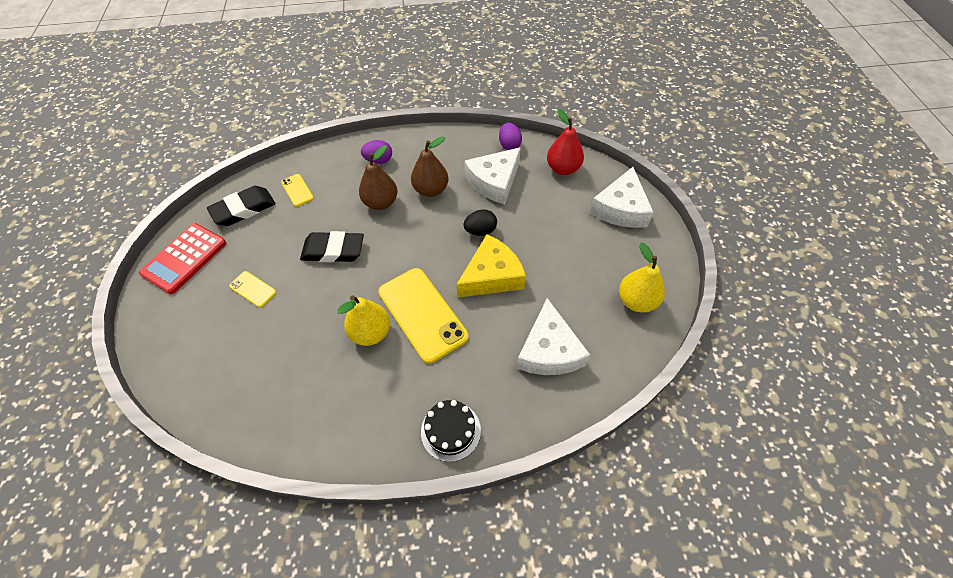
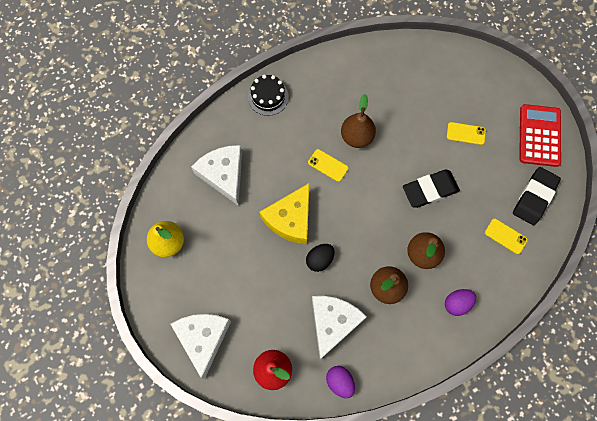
camera: 155 degrees right, 15 degrees up
yellow pear [337,296,390,346] -> brown pear [341,94,376,148]
yellow phone [378,268,468,363] -> yellow phone [308,149,348,182], size x0.47

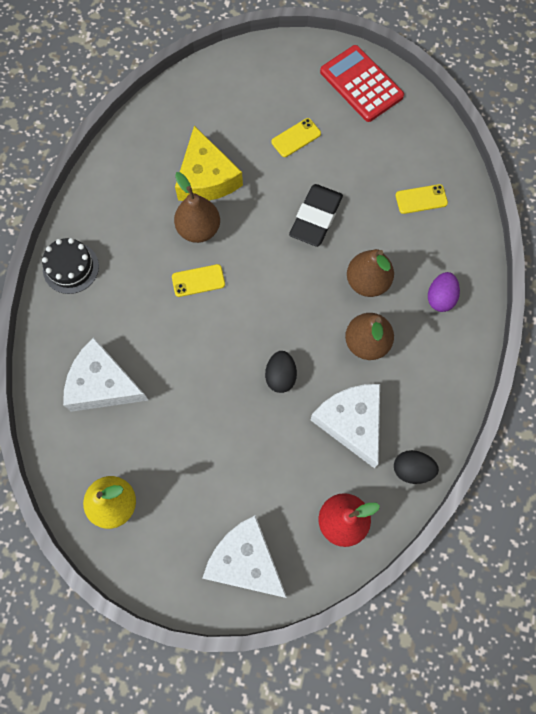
camera: 45 degrees left, 0 degrees up
yellow cheese [259,183,309,244] -> yellow cheese moved to [175,126,243,201]
purple egg [326,366,355,398] -> black egg [394,450,439,484]
black eraser [513,167,561,225] -> none

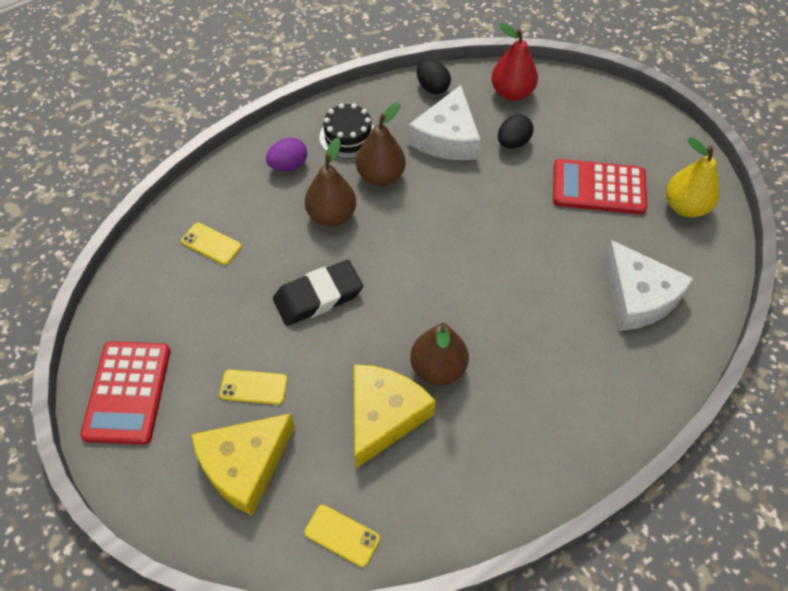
camera: 140 degrees left, 15 degrees down
black cake [42,238,99,294] -> black cake moved to [319,103,374,159]
yellow phone [172,264,225,297] -> yellow phone moved to [305,505,380,567]
white cheese [202,515,287,598] -> none
black egg [265,351,297,393] -> black egg moved to [498,114,534,149]
none -> yellow cheese [191,413,295,516]
none -> red calculator [553,159,647,214]

